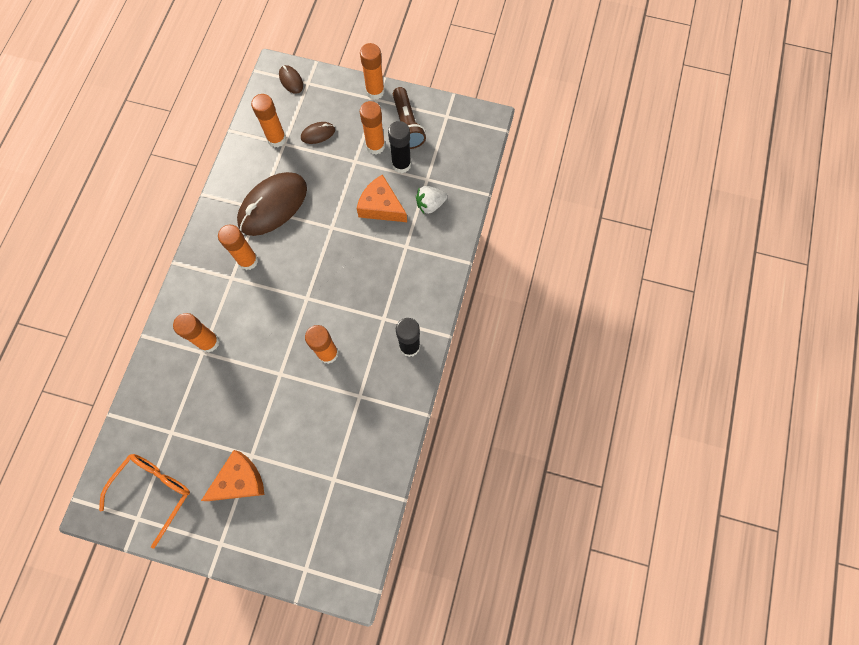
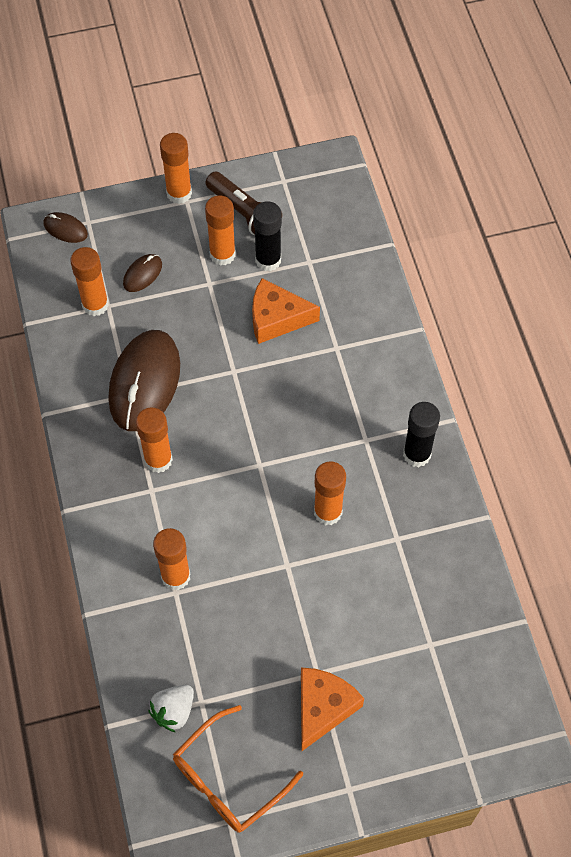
camera: 30 degrees left, 10 degrees down
orange glasses [99,454,190,549] -> orange glasses turned 135 degrees counterclockwise [173,705,303,833]
white strawberry [416,186,447,214] -> white strawberry moved to [148,685,194,732]

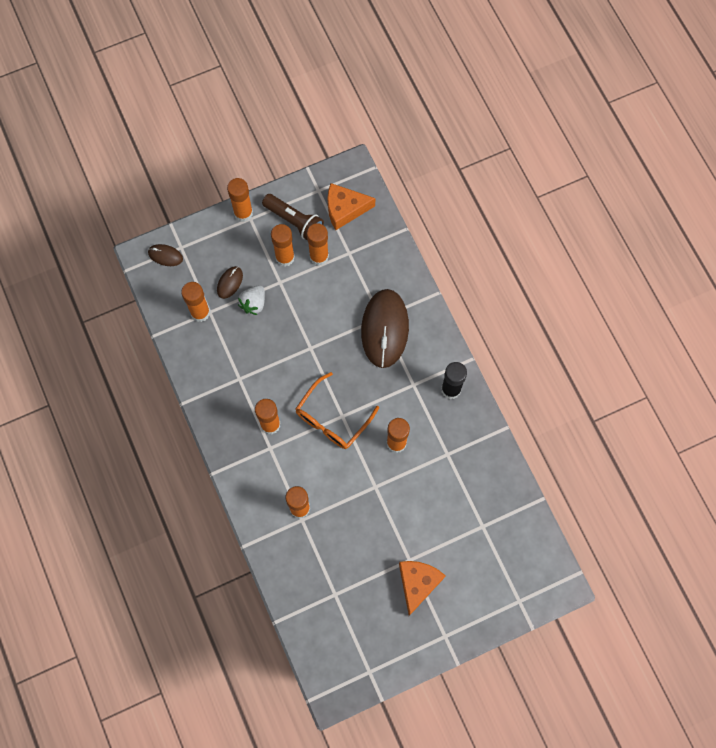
camera: 10 degrees left, 10 degrees up
brown mouse [108,330,180,431] -> brown mouse moved to [361,289,409,368]
white strawberry [148,685,194,732] -> white strawberry moved to [238,285,265,315]
orange glasses [173,705,303,833] -> orange glasses moved to [296,372,379,449]
orange cheese [252,278,320,344] -> orange cheese moved to [328,183,375,230]
black glue stick [253,201,282,271] -> orange glue stick [307,223,329,266]

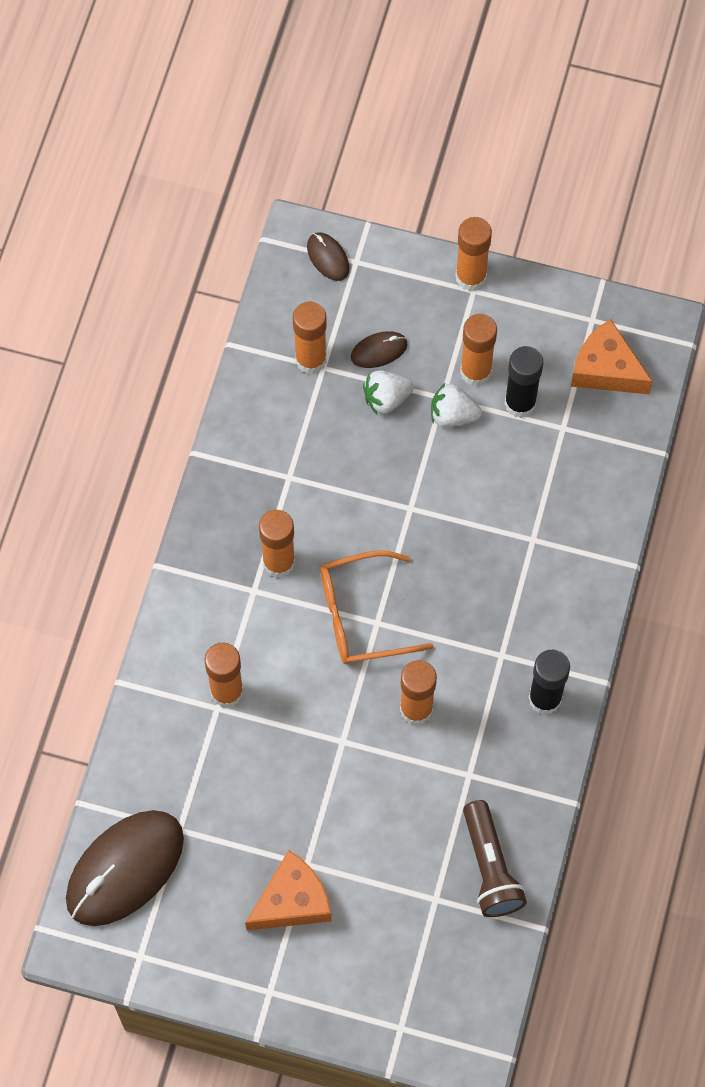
camera: 40 degrees right, 5 degrees down
brown flashlight [262,194,324,240] -> brown flashlight moved to [463,800,527,917]
orange glue stick [307,223,329,266] -> black glue stick [504,346,543,418]
brown mouse [361,289,409,368] -> brown mouse moved to [66,810,184,926]
none -> white strawberry [431,383,482,427]

